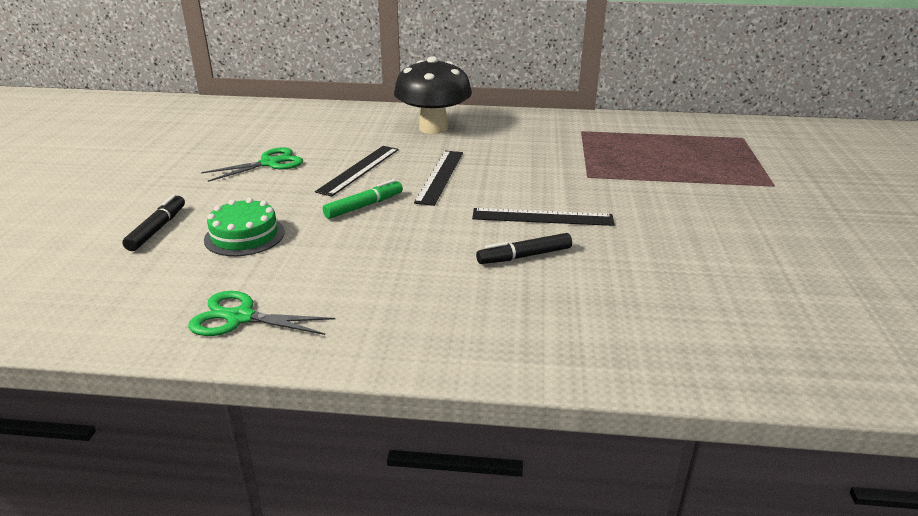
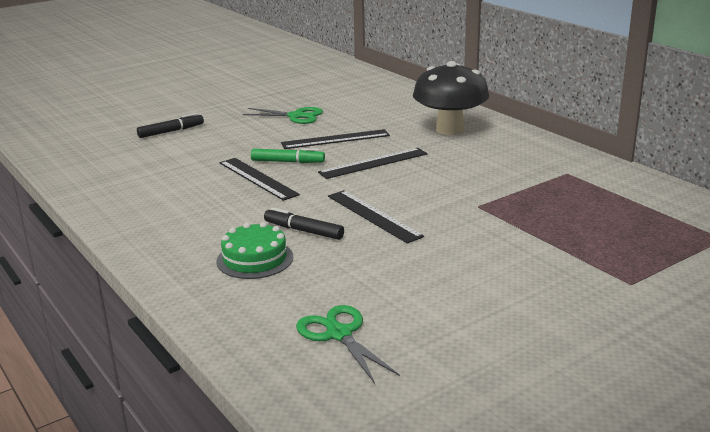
camera: 50 degrees right, 5 degrees down
green scissors [188,291,335,336] -> green scissors moved to [296,305,400,384]
green cake [204,198,285,256] -> green cake moved to [216,222,293,279]
none -> black ruler [220,158,300,201]

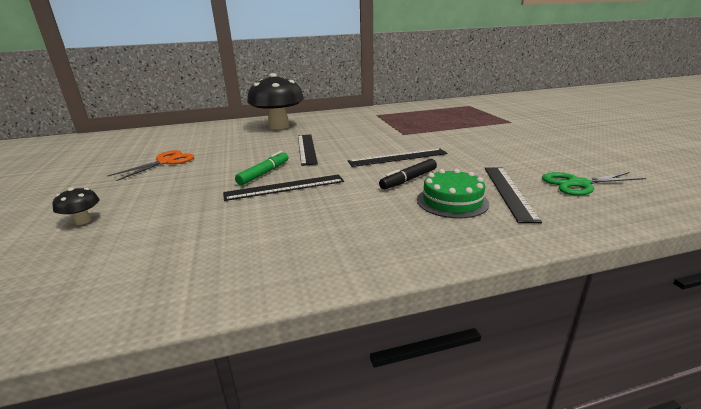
camera: 70 degrees left, 0 degrees up
black marker [137,113,204,138] -> black mushroom [52,187,99,225]
green scissors [242,107,323,124] -> orange scissors [107,150,194,181]
black ruler [281,129,390,149] -> black ruler moved to [484,167,542,223]

